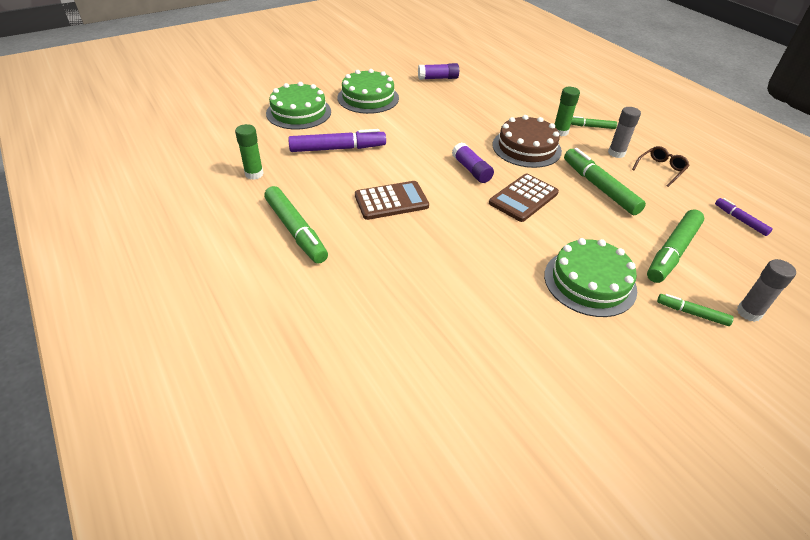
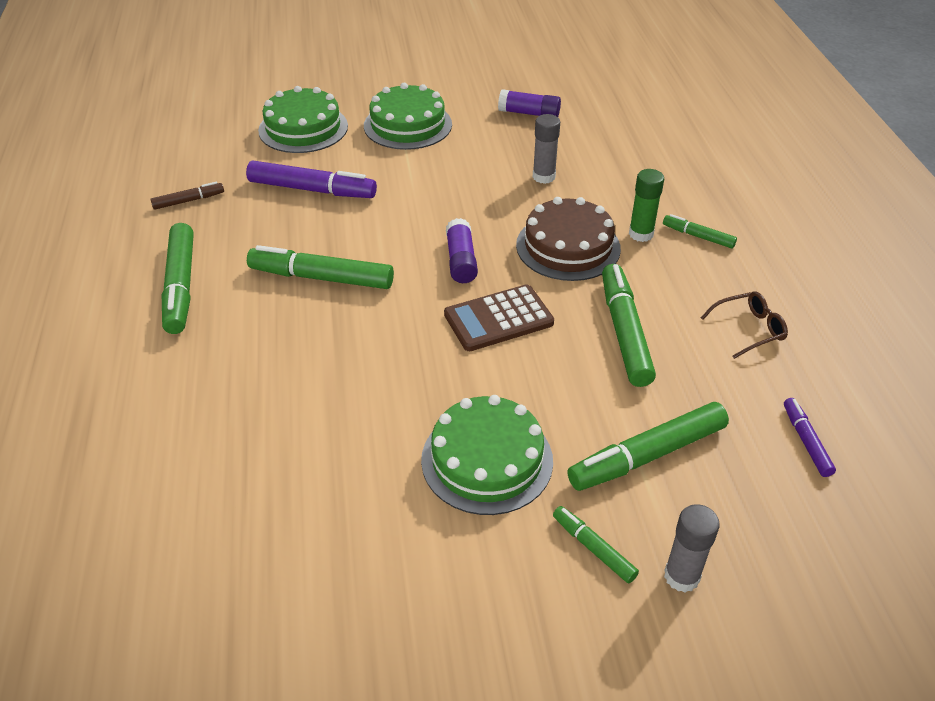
camera: 25 degrees right, 0 degrees up
green glue stick [235,124,264,180] -> brown marker [151,182,224,210]
brown calculator [355,181,429,220] -> green marker [247,245,394,289]
grey glue stick [608,107,641,158] -> grey glue stick moved to [533,114,560,184]

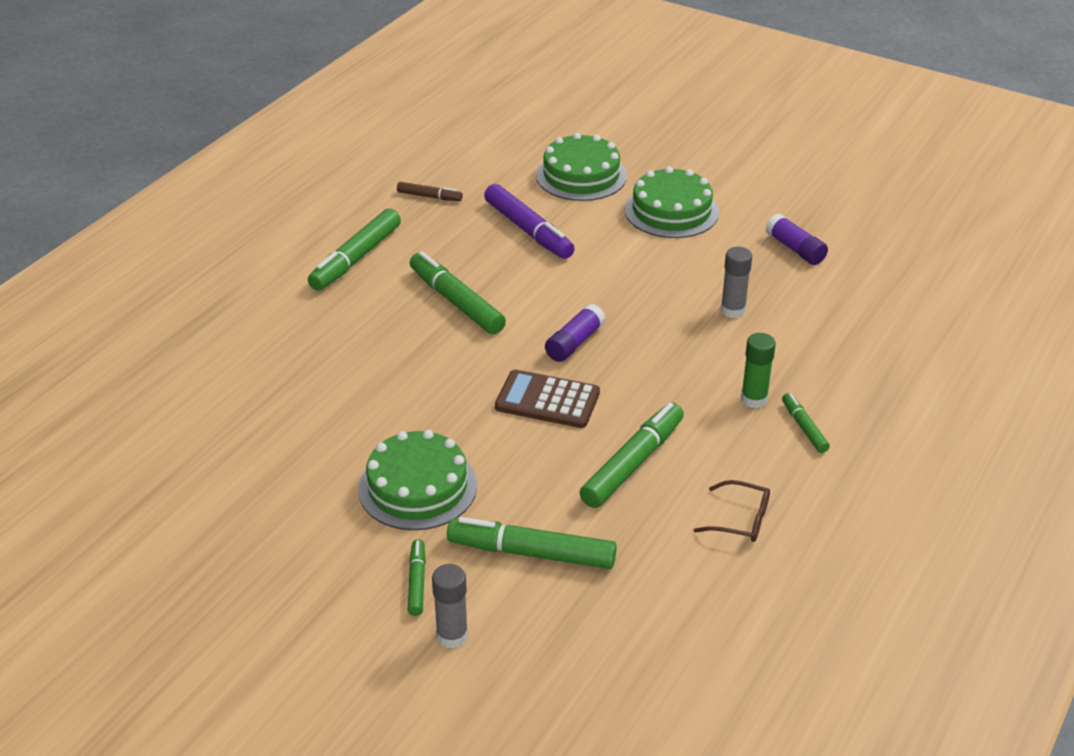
camera: 40 degrees right, 5 degrees down
brown cake [516,197,621,281] -> none
purple marker [784,398,836,477] -> none

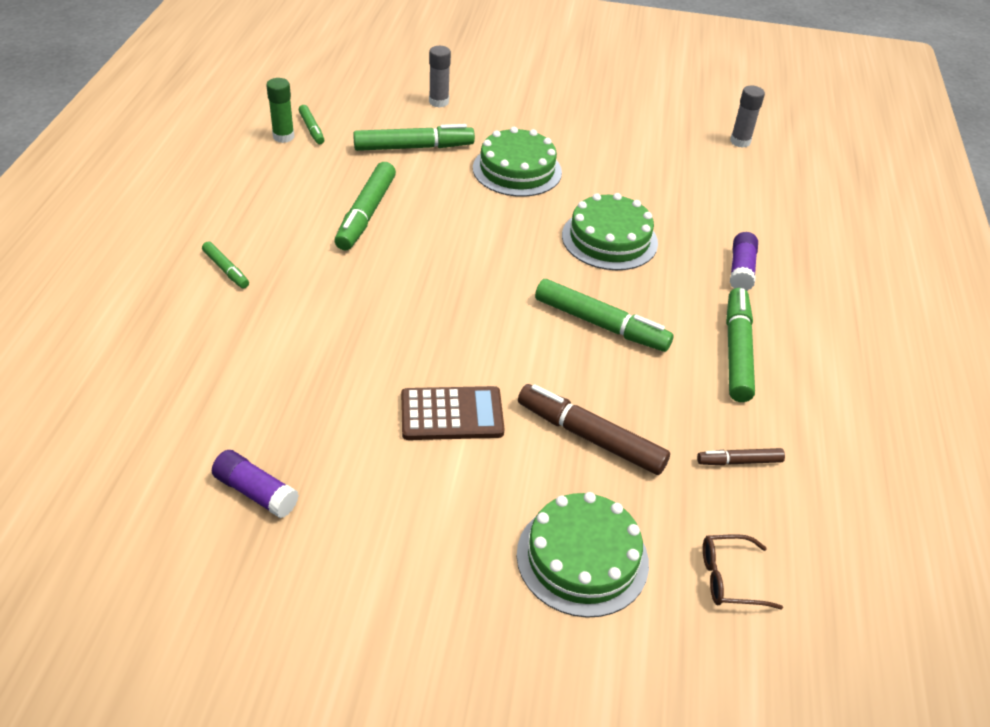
camera: 155 degrees right, 5 degrees up
green marker [408,539,426,616] -> green marker moved to [299,105,324,144]
purple marker [484,184,575,259] -> brown marker [518,384,670,475]
brown calculator [495,370,600,428] -> brown calculator moved to [401,386,505,440]
purple glue stick [545,304,606,362] -> purple glue stick moved to [730,232,758,291]
green cake [625,166,719,238] -> green cake moved to [562,193,658,270]
brown glasses [694,480,770,542] -> brown glasses moved to [703,534,783,610]
grey glue stick [721,247,752,318] -> grey glue stick moved to [730,86,765,148]
green glue stick [741,333,776,408] -> green glue stick moved to [266,78,294,143]

